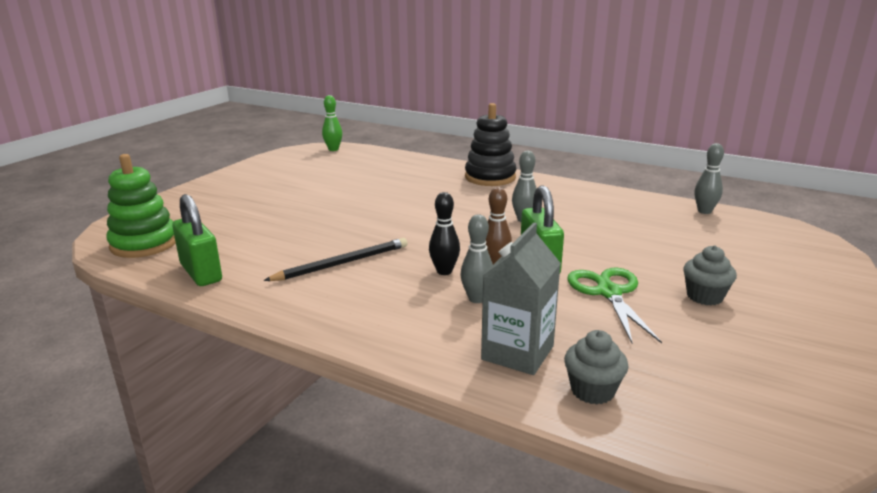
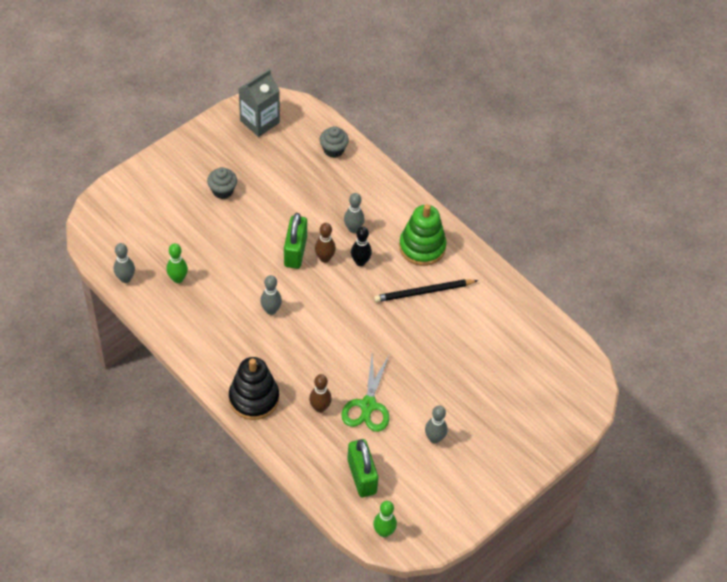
camera: 165 degrees left, 30 degrees up
green stacking toy [106,154,176,258] -> green stacking toy moved to [399,204,446,266]
green padlock [172,194,222,286] -> green padlock moved to [347,439,378,497]
grey carton [481,223,561,375] -> grey carton moved to [238,69,280,137]
green scissors [567,267,662,344] -> green scissors moved to [341,355,389,432]
none -> green bowling pin [166,243,188,283]
none -> brown bowling pin [309,374,332,413]
none -> grey bowling pin [425,406,448,443]

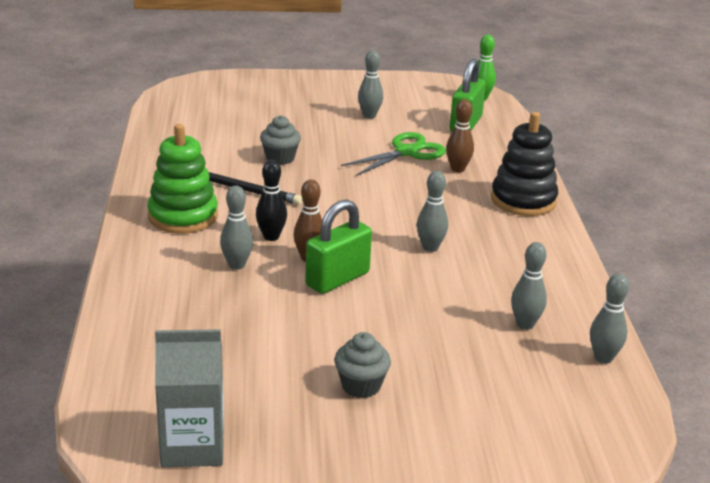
camera: 140 degrees left, 25 degrees down
green bowling pin [166,243,188,283] -> grey bowling pin [511,242,547,330]
grey cupcake [320,126,349,158] -> grey cupcake moved to [260,115,301,165]

